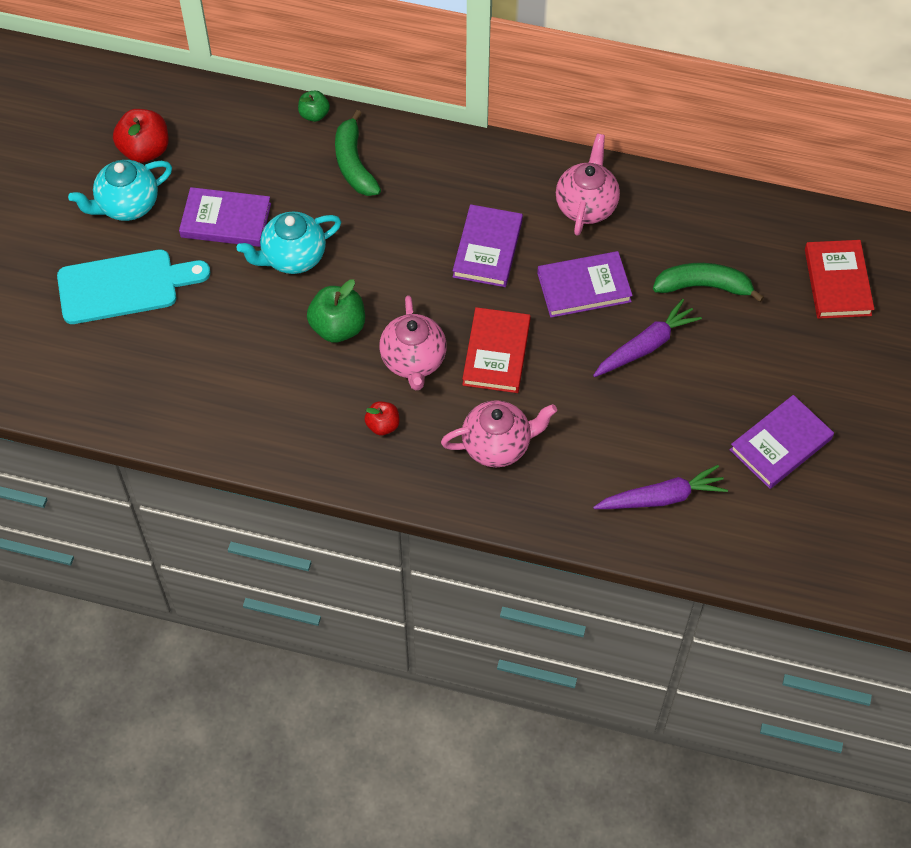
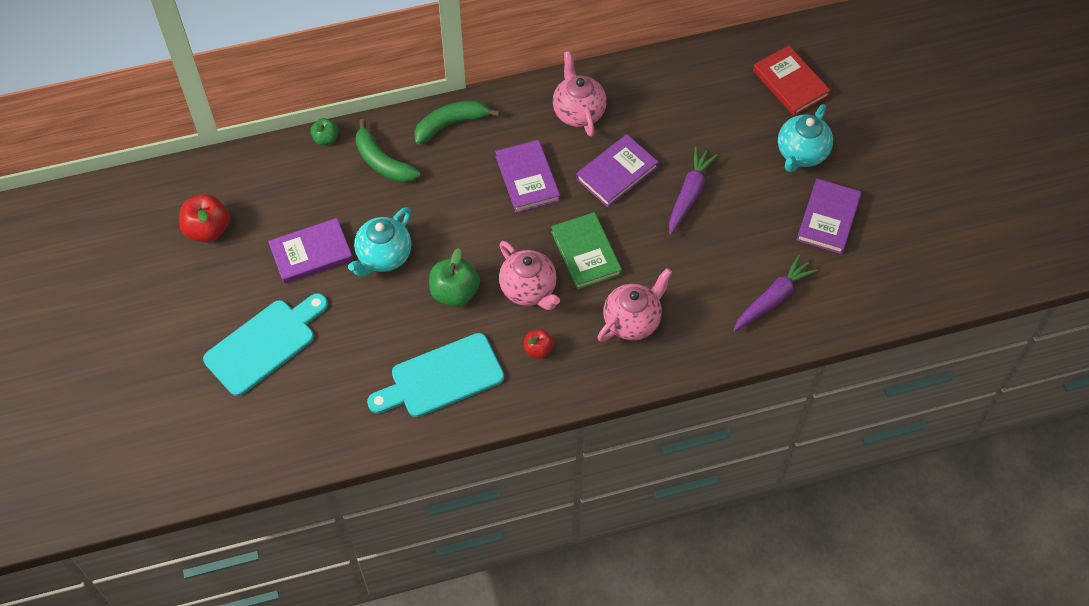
camera: 30 degrees left, 0 degrees up
turquoise teapot [68,160,172,221] -> turquoise teapot moved to [778,104,833,172]
red book [462,307,531,393] -> green book [551,212,622,290]
green banana [653,263,764,302] -> green banana moved to [414,100,500,145]
none -> turquoise cutting board [367,333,504,417]

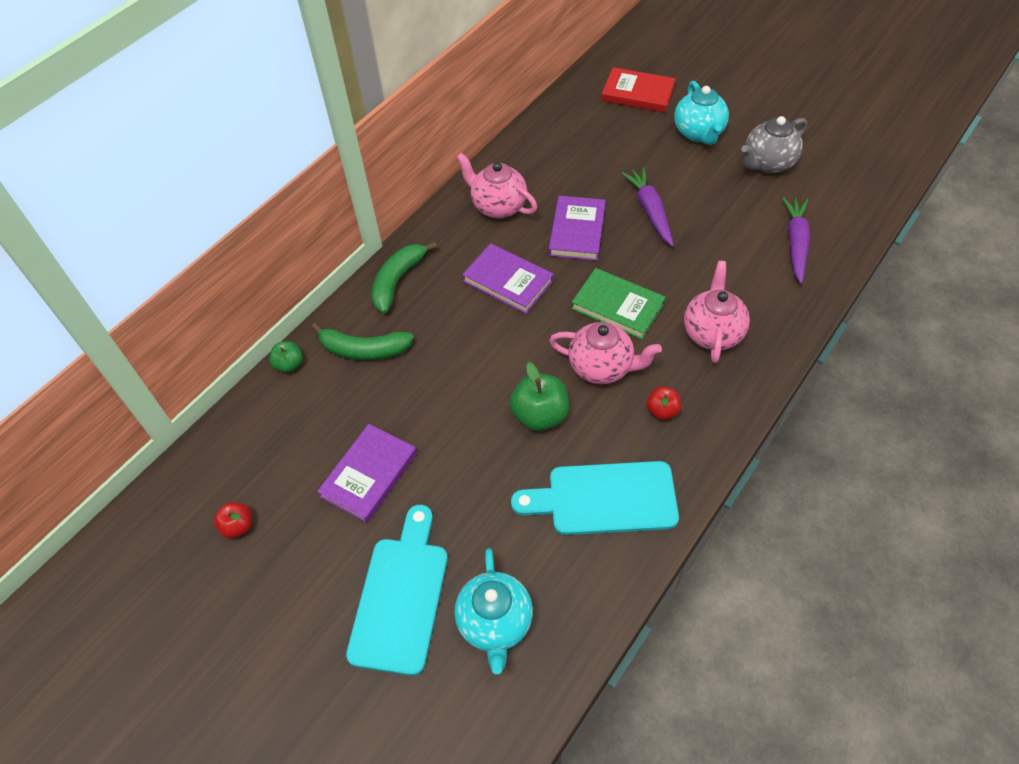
camera: 35 degrees left, 5 degrees down
red apple [179,194,230,242] -> red apple [214,502,252,539], size x0.58
turquoise teapot [348,207,412,277] -> turquoise teapot moved to [454,548,533,674]
turquoise cutting board [367,333,504,417] -> turquoise cutting board turned 60 degrees clockwise [511,461,679,535]
purple book [797,179,862,254] -> grey teapot [741,116,807,173]

